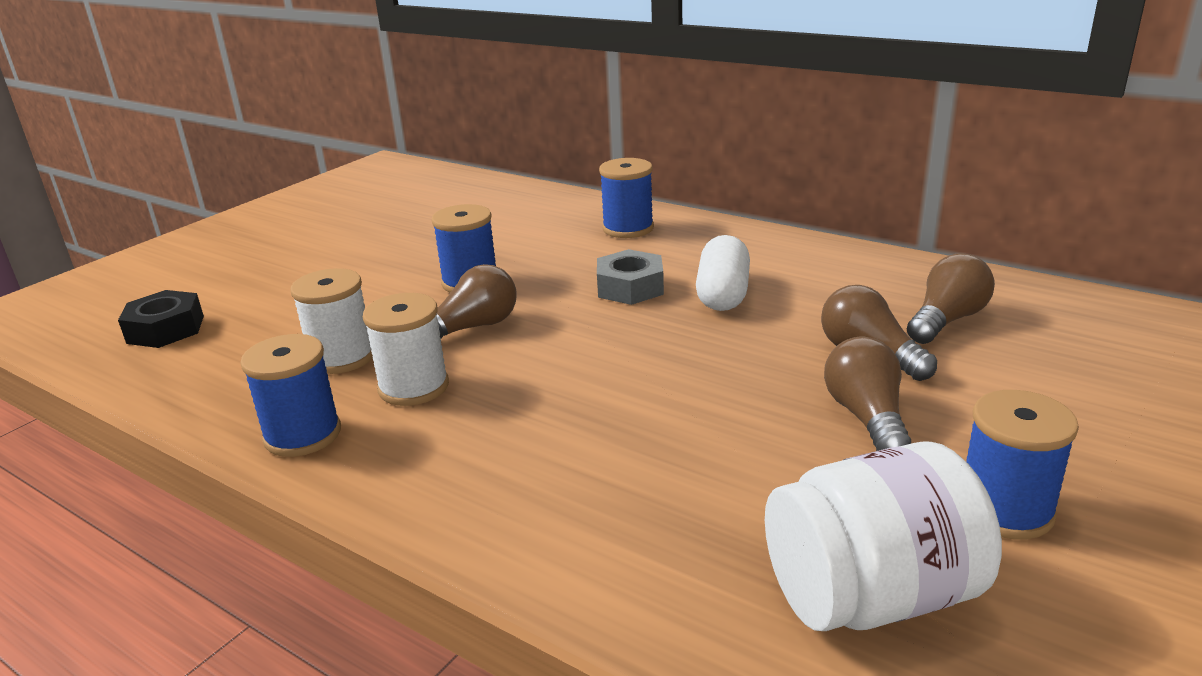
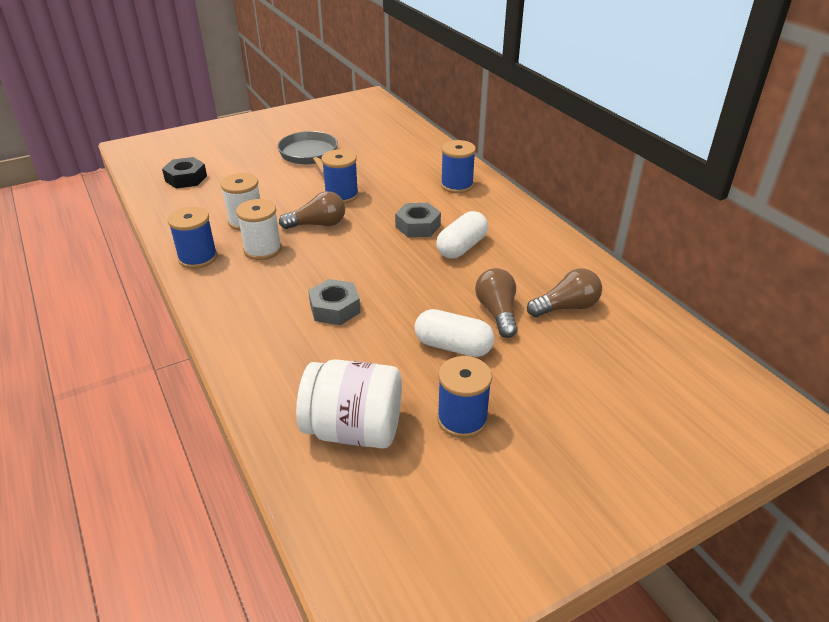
camera: 25 degrees right, 10 degrees up
brown light bulb [824,337,911,451] -> white capsule [415,309,495,357]
none -> grey pan [277,131,338,175]
none -> grey nut [308,279,361,325]

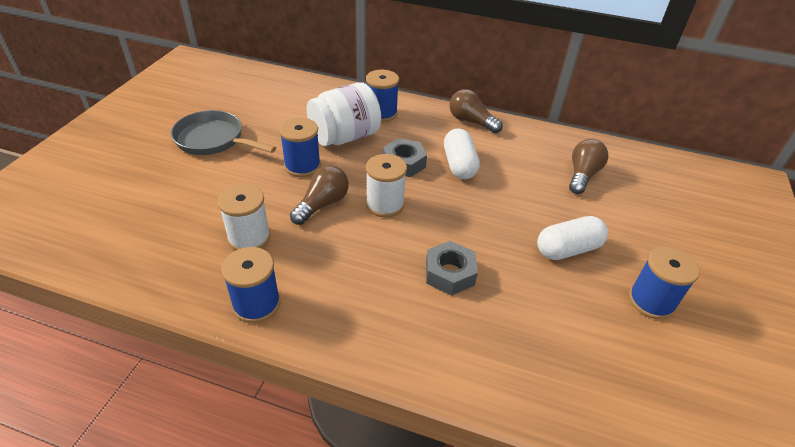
camera: 45 degrees left, 5 degrees up
black nut [162,157,207,189] -> none
white spool [236,199,282,260] -> white spool moved to [366,154,407,217]
white jar [296,359,402,449] -> white jar moved to [307,82,381,146]
brown light bulb [475,268,517,338] -> brown light bulb moved to [450,89,503,133]

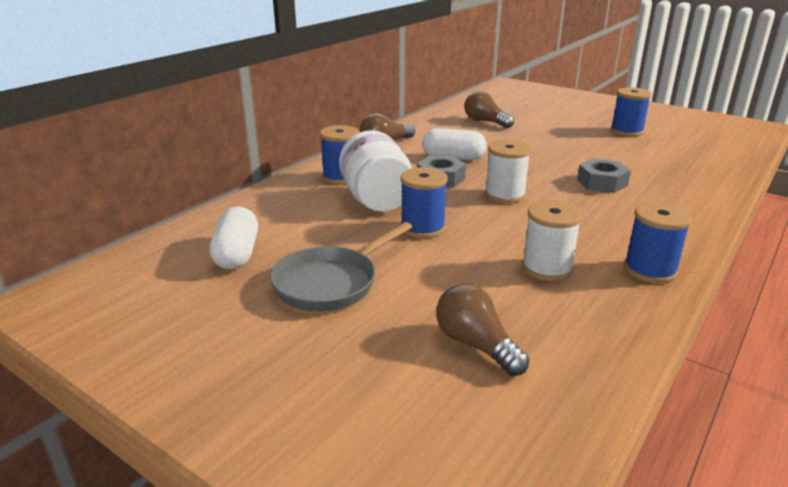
camera: 70 degrees left, 15 degrees down
brown light bulb [290,165,349,225] -> brown light bulb moved to [436,284,529,376]
white capsule [537,216,608,260] -> white capsule moved to [210,207,258,270]

